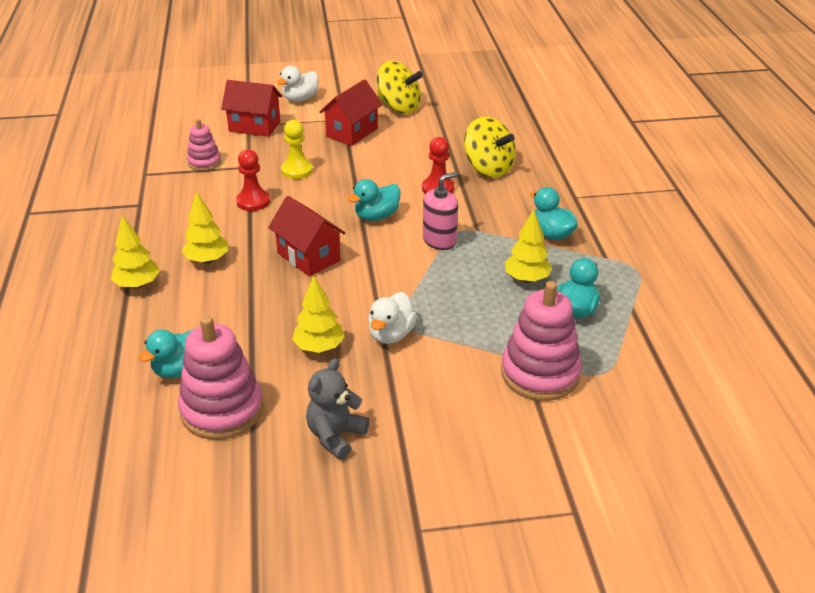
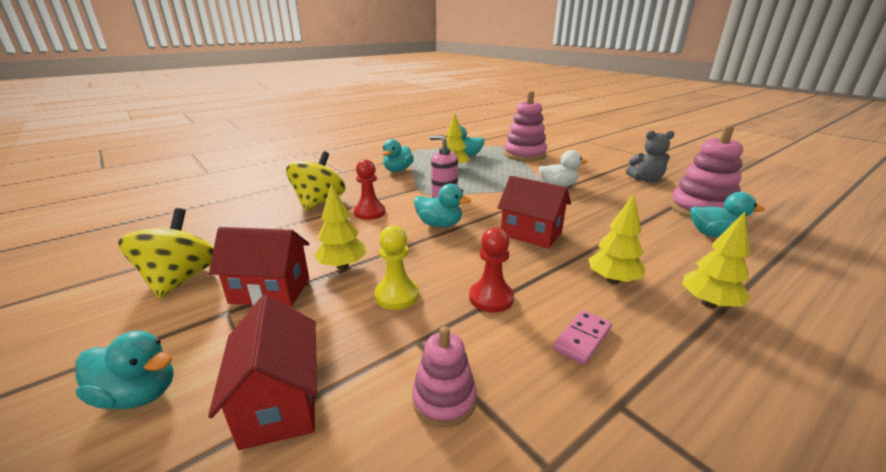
camera: 120 degrees left, 10 degrees down
red house [268,196,345,277] -> red house turned 75 degrees counterclockwise [497,176,571,248]
white duck [277,66,319,102] -> turquoise duck [75,331,174,410]
yellow tree [292,275,345,353] -> yellow tree moved to [314,183,366,269]
none -> pink domino [553,310,612,365]

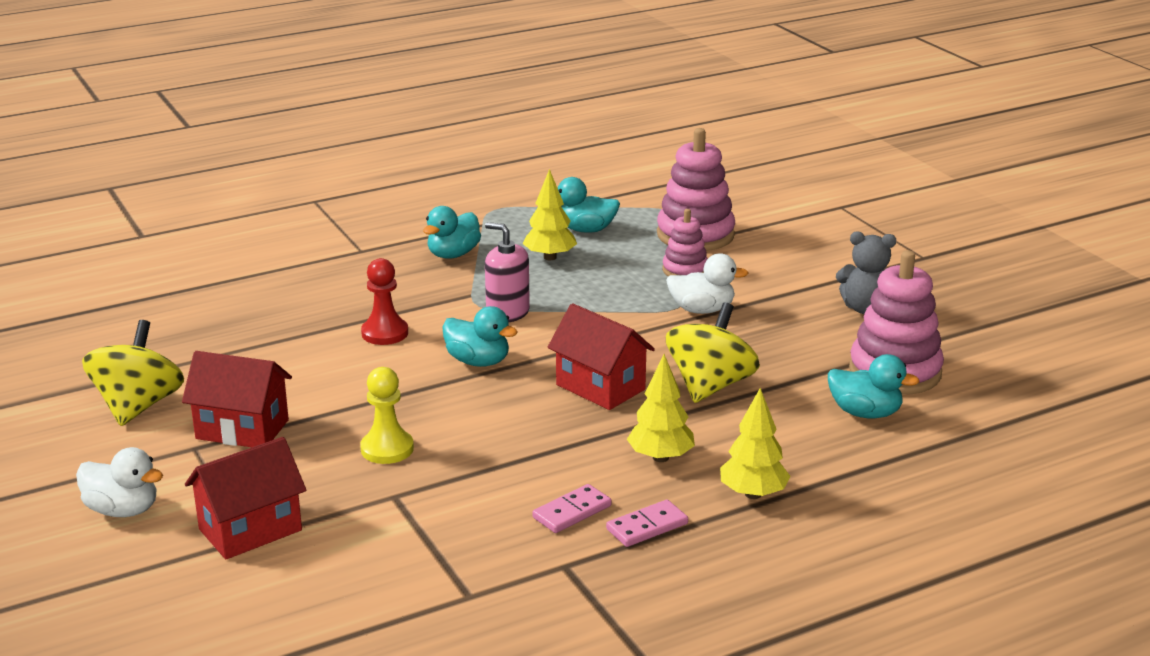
camera: 10 degrees right, 0 degrees up
turquoise duck [75,331,174,410] -> white duck [76,447,163,517]
red house [208,295,317,450] -> red house turned 60 degrees clockwise [185,437,306,559]
yellow spinning top [286,151,346,211] -> yellow spinning top moved to [666,303,760,403]
yellow tree [314,183,366,269] -> none
pink stacking toy [412,326,477,427] -> pink stacking toy moved to [662,209,708,276]
red pawn [469,228,514,313] -> none
none -> pink domino [606,500,688,547]

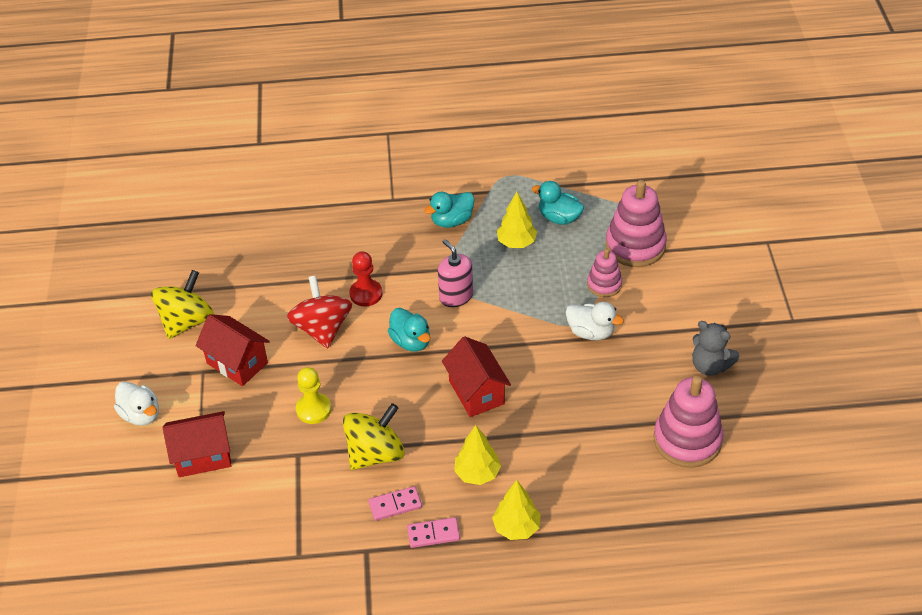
camera: 25 degrees right, 20 degrees up
yellow spinning top [666,303,760,403] -> yellow spinning top moved to [343,403,405,470]
turquoise duck [828,354,920,419] -> none
none -> red spinning top [287,275,352,349]

